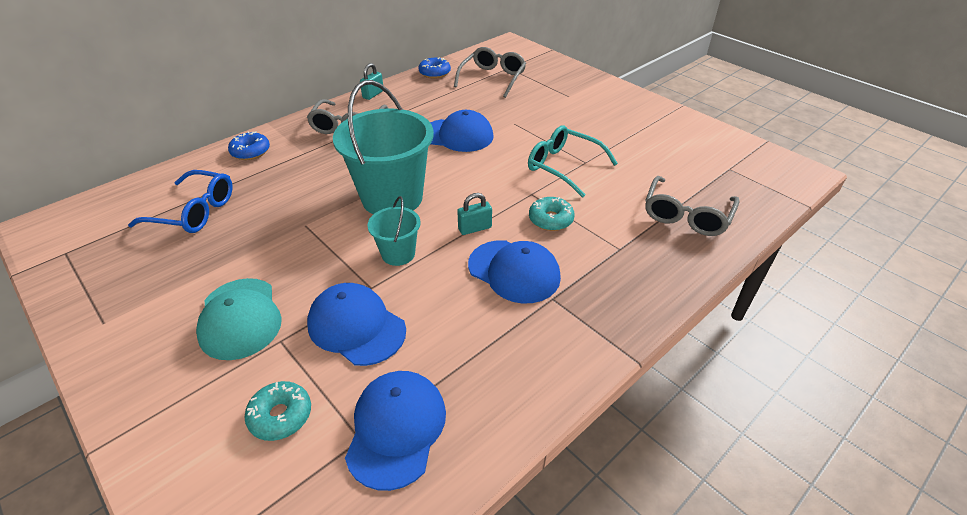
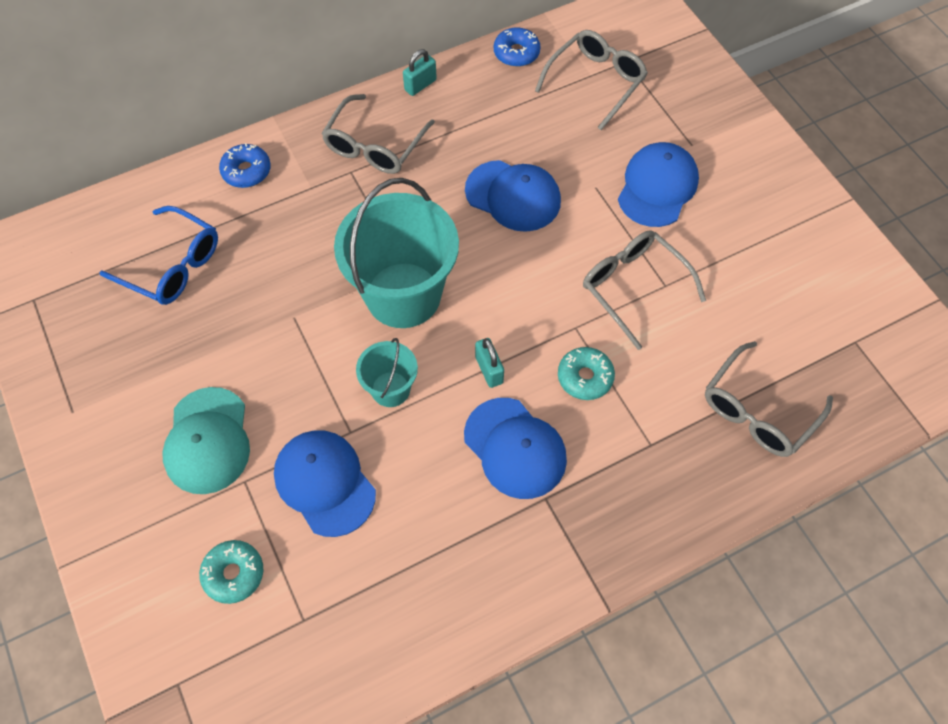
camera: 15 degrees right, 20 degrees up
blue cap [345,371,446,491] -> blue cap moved to [618,142,699,227]
turquoise padlock [457,193,492,235] -> turquoise padlock turned 75 degrees clockwise [475,338,504,388]
turquoise glasses [528,126,618,198] -> grey glasses [583,231,706,350]

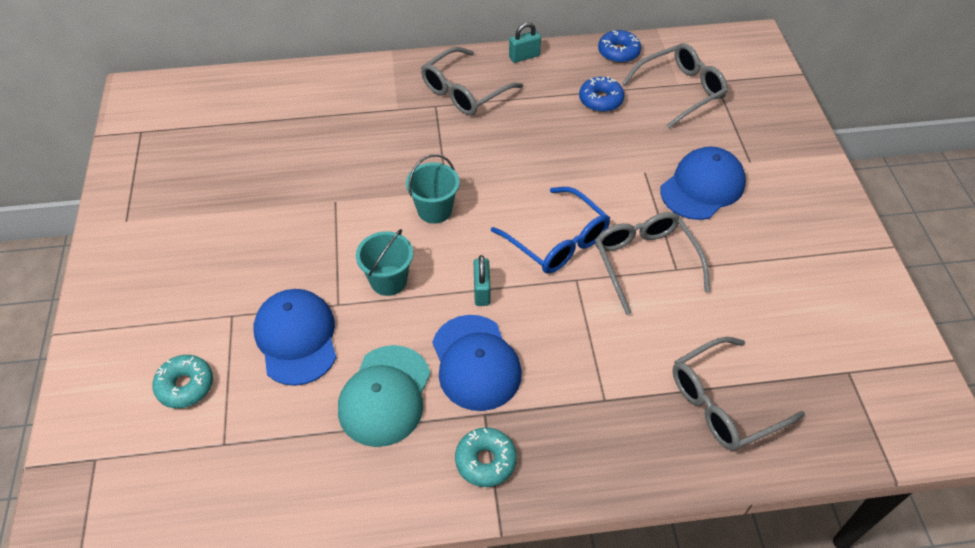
camera: 20 degrees right, 10 degrees down
blue glasses [99,206,218,305] -> blue glasses moved to [491,187,610,274]
turquoise cap [162,387,250,494] -> turquoise cap moved to [338,345,431,447]
blue donut [219,143,271,188] -> blue donut moved to [579,76,624,112]
turquoise bucket [334,178,459,328] -> turquoise bucket [406,154,460,224], size x0.49
blue cap [465,160,561,232] -> none
turquoise donut [558,347,615,400] -> turquoise donut moved to [455,428,517,487]

